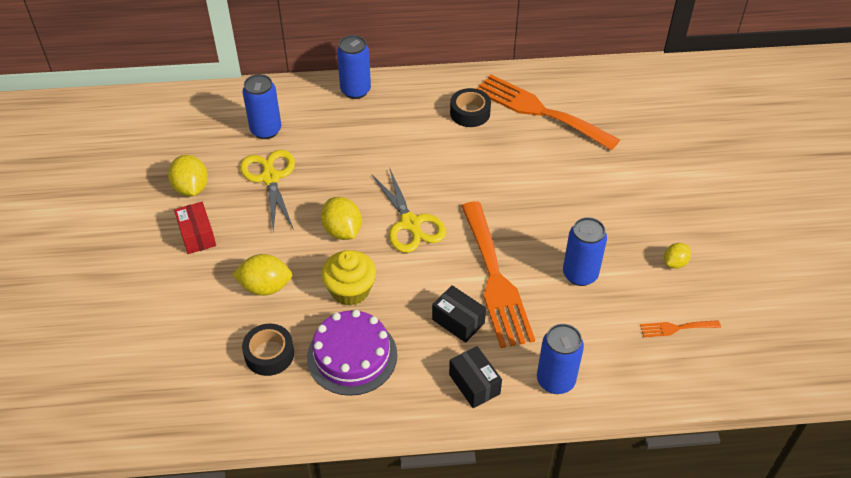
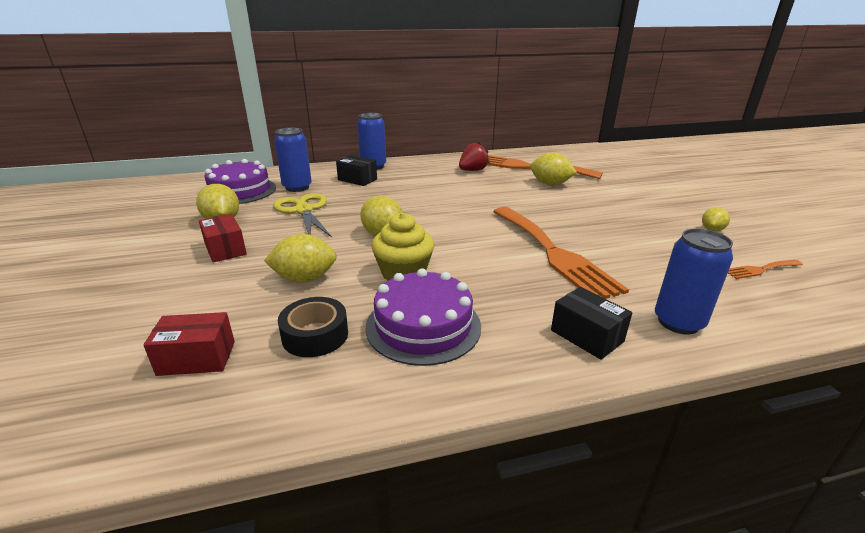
camera: 10 degrees left, 20 degrees down
yellow scissors [372,167,446,253] -> none
black box [432,285,486,343] -> black box moved to [336,155,377,186]
black tape [450,88,491,127] -> red strawberry [459,142,490,171]
blue can [563,217,607,286] -> none
none -> red box [143,312,235,376]
none -> purple cake [204,159,276,204]
none -> yellow lemon [530,152,577,185]

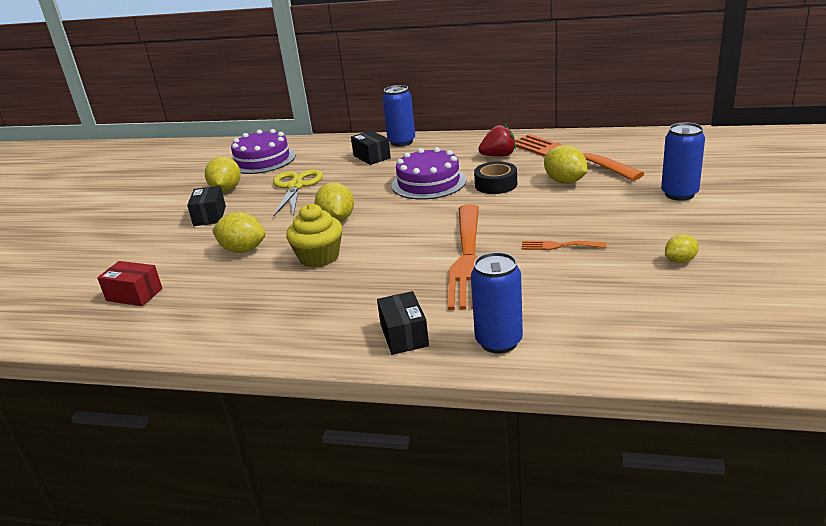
camera: 30 degrees right, 0 degrees up
red box [199,214,247,263] -> black box [187,186,226,226]
blue can [274,128,312,192] -> blue can moved to [661,123,705,201]
black tape [278,297,348,357] -> black tape moved to [474,162,517,194]
purple cake [365,269,481,366] -> purple cake moved to [392,147,466,200]
orange fork [728,260,803,279] -> orange fork moved to [521,241,606,250]

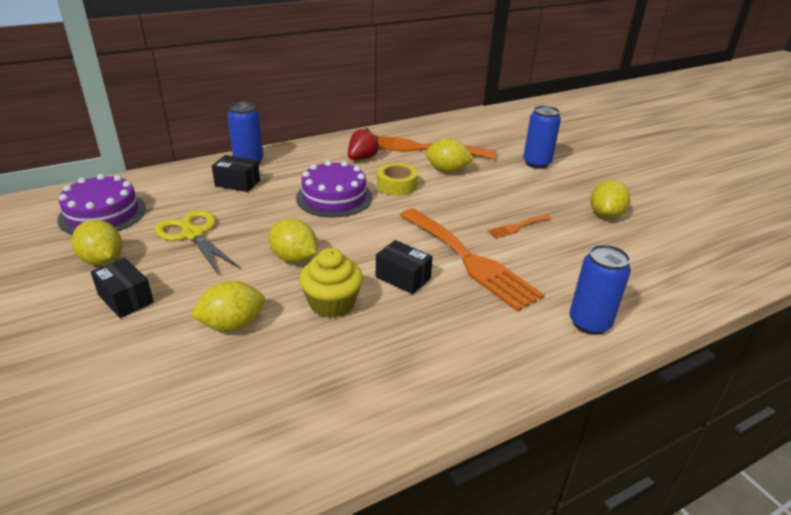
camera: 45 degrees left, 5 degrees up
red box [97,261,163,306] -> none
black box [377,291,429,355] -> black box moved to [376,240,433,294]
black tape [474,162,517,194] -> yellow tape [377,163,418,196]
yellow lemon [665,234,699,263] -> yellow lemon [590,179,630,219], size x1.65

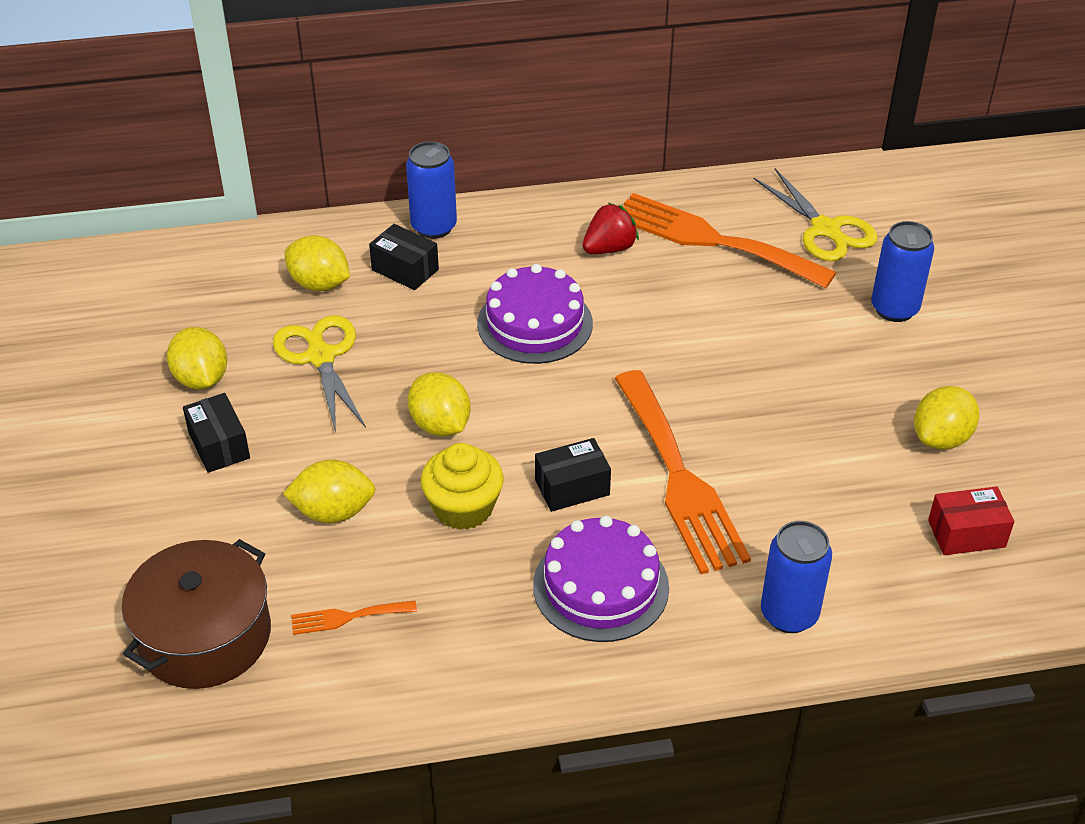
camera: 20 degrees right, 10 degrees up
purple cake [57,174,146,235] -> purple cake moved to [533,516,669,642]
black box [376,240,433,294] -> black box turned 75 degrees counterclockwise [535,438,611,512]
yellow tape [377,163,418,196] -> none
yellow lemon [425,138,474,173] -> yellow lemon moved to [285,235,350,291]
orange fork [488,214,551,238] -> orange fork moved to [291,601,417,635]
none -> brown pot [122,539,271,689]
none -> yellow scissors [754,168,878,261]
none -> red box [928,487,1015,555]

